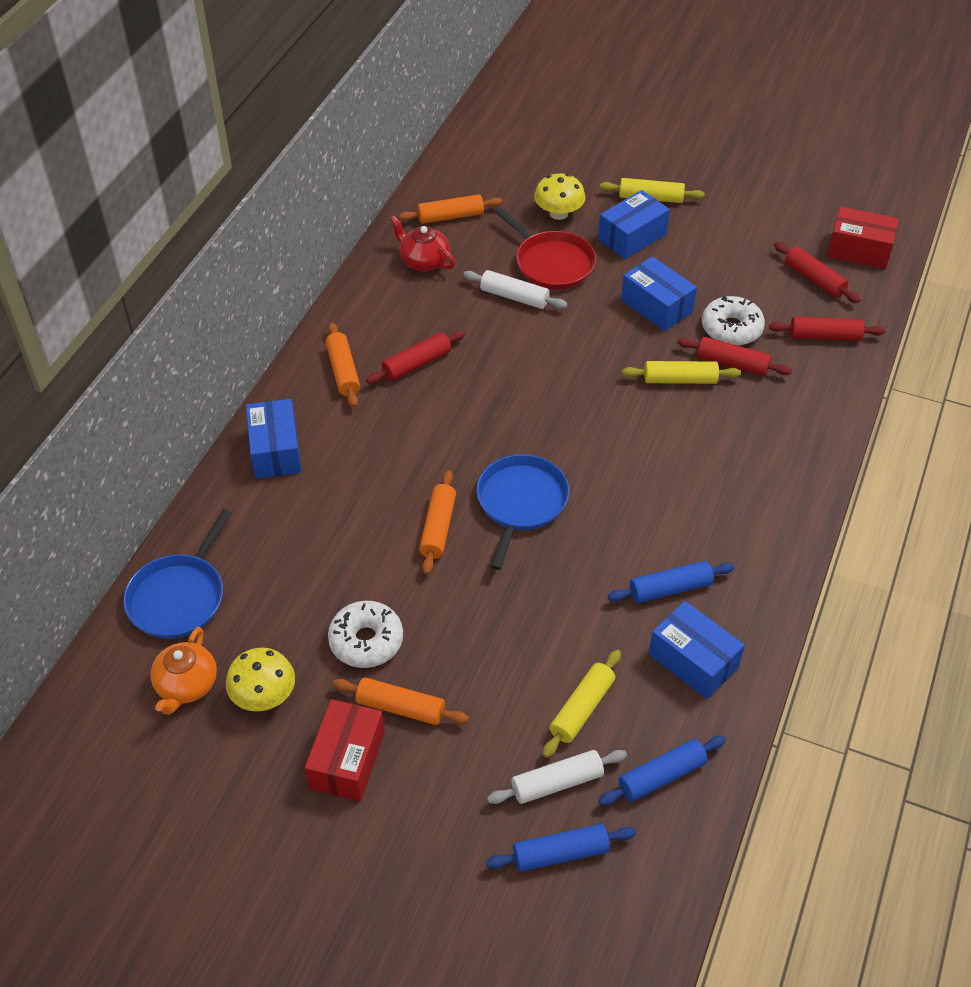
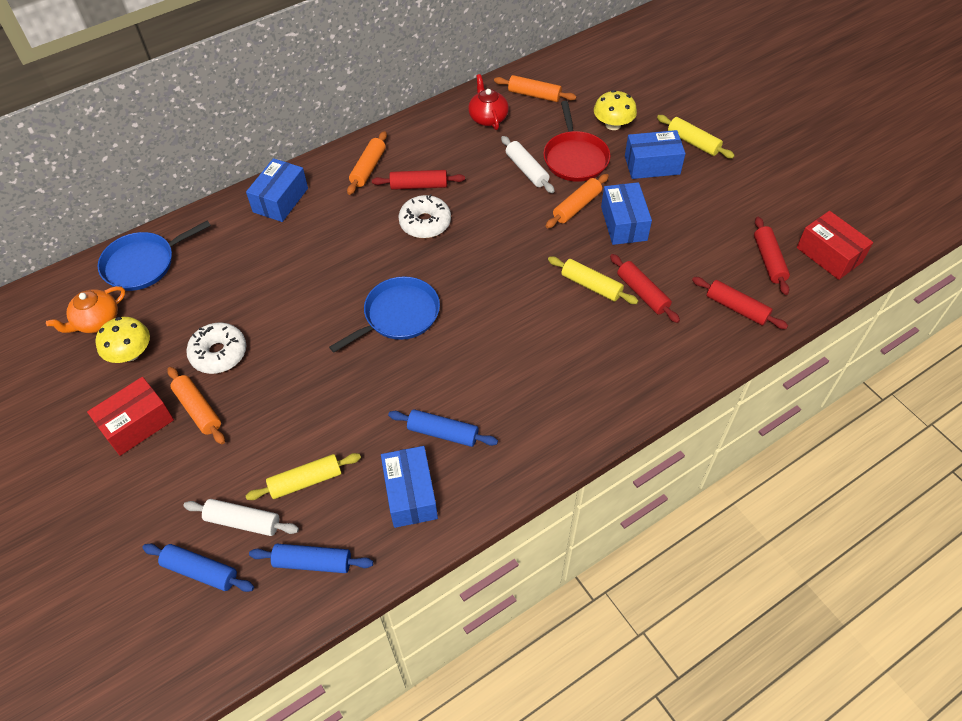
camera: 35 degrees right, 5 degrees up
orange rolling pin [419,470,456,575] -> orange rolling pin moved to [546,174,609,228]
white donut [702,295,765,346] -> white donut moved to [398,194,451,238]

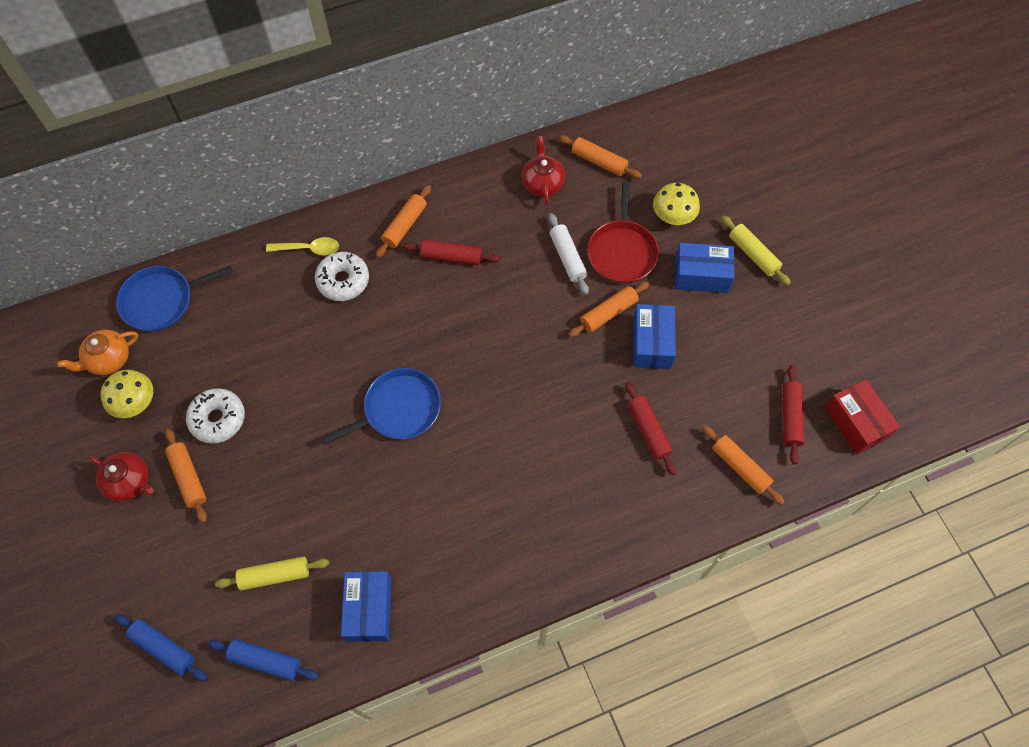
camera: 10 degrees right, 10 degrees up
red box [87,377,174,456] -> red teapot [89,452,154,502]
white rolling pin [183,499,299,536] -> none
blue box [246,158,308,222] -> yellow spoon [266,237,339,255]
blue rolling pin [388,409,498,447] -> none
white donut [398,194,451,238] -> white donut moved to [315,252,369,301]
yellow rolling pin [548,256,638,304] -> none
red rolling pin [692,277,788,329] -> orange rolling pin [702,425,785,505]

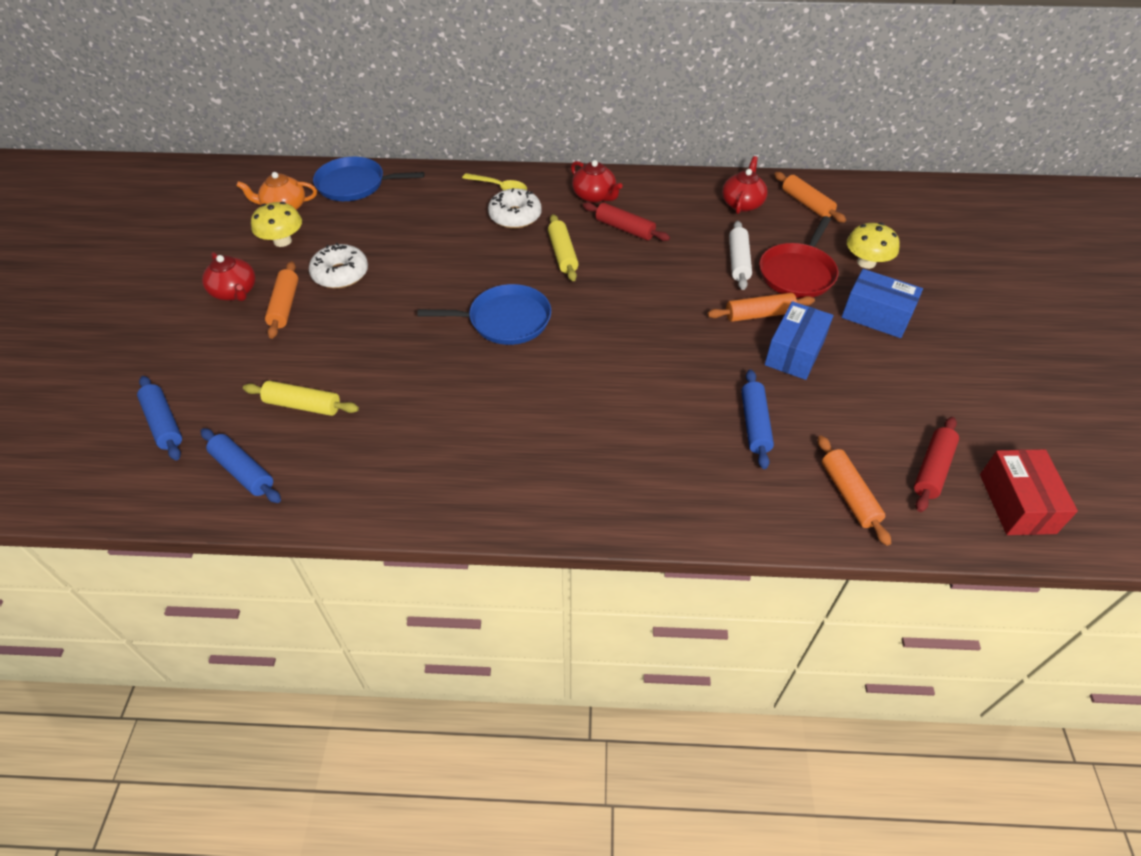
camera: 25 degrees right, 15 degrees down
blue box [341,571,392,642] -> none
orange rolling pin [376,185,431,258] -> red teapot [571,160,623,203]
red rolling pin [625,382,676,476] -> blue rolling pin [741,369,774,469]
yellow rolling pin [721,216,791,285] -> yellow rolling pin moved to [548,214,579,281]

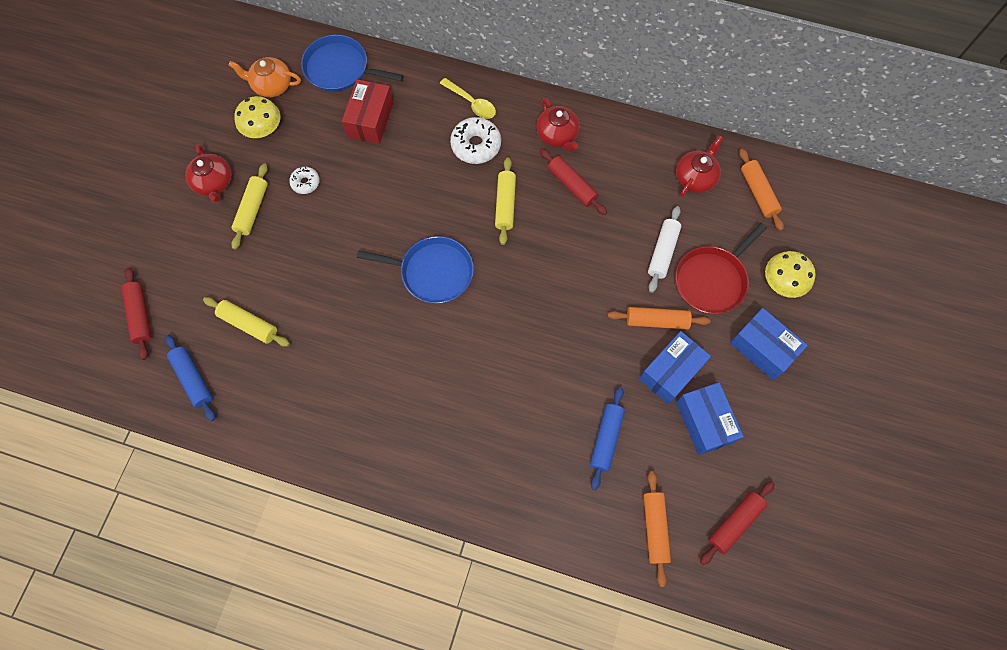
camera: 15 degrees right, 20 degrees up
blue rolling pin [137,376,182,461] -> red rolling pin [121,267,151,360]
orange rolling pin [265,261,298,339] -> yellow rolling pin [231,163,268,250]
white donut [309,243,368,289] -> white donut [289,167,320,194], size x0.57
red box [980,449,1078,535] -> red box moved to [342,79,393,144]
none -> blue box [676,382,744,455]

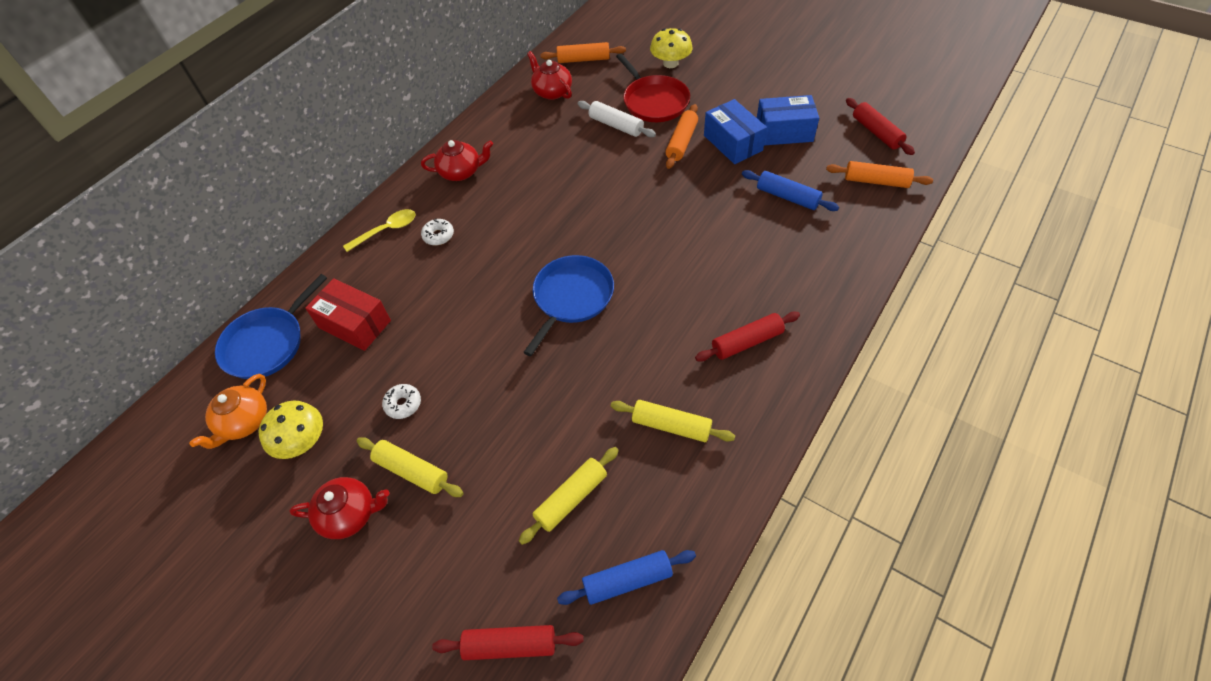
camera: 70 degrees left, 15 degrees down
white donut [450,117,501,164] -> white donut [421,218,454,246], size x0.57
yellow rolling pin [495,157,516,245] -> yellow rolling pin moved to [611,400,735,442]
red rolling pin [540,149,607,215] -> red rolling pin moved to [695,312,800,362]
blue box [730,308,808,380] -> none

